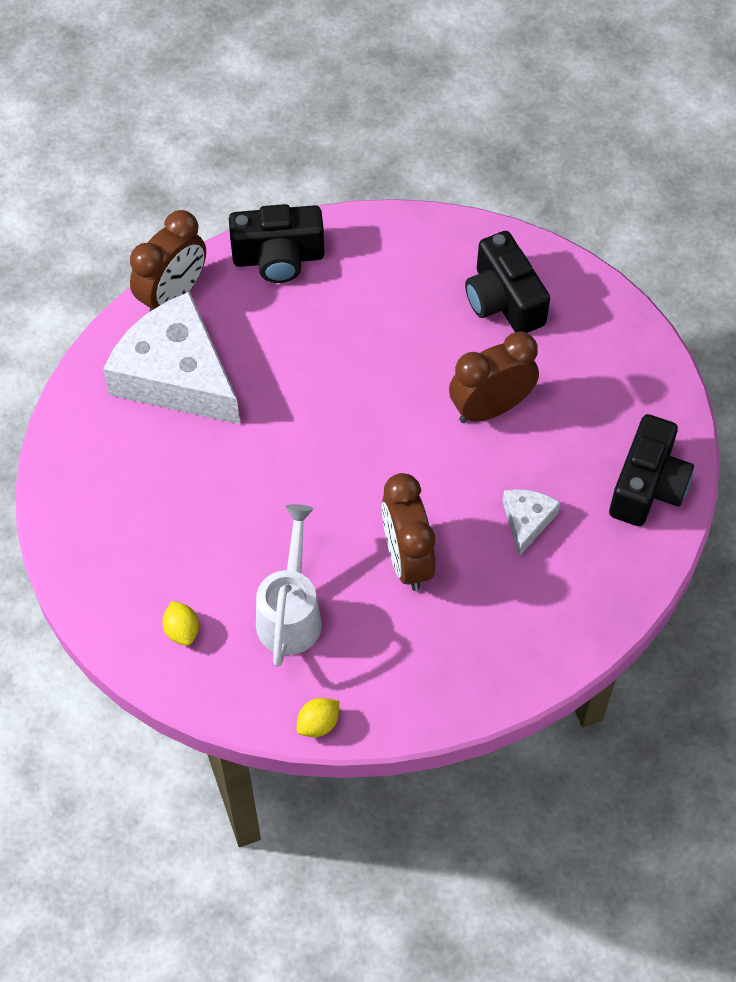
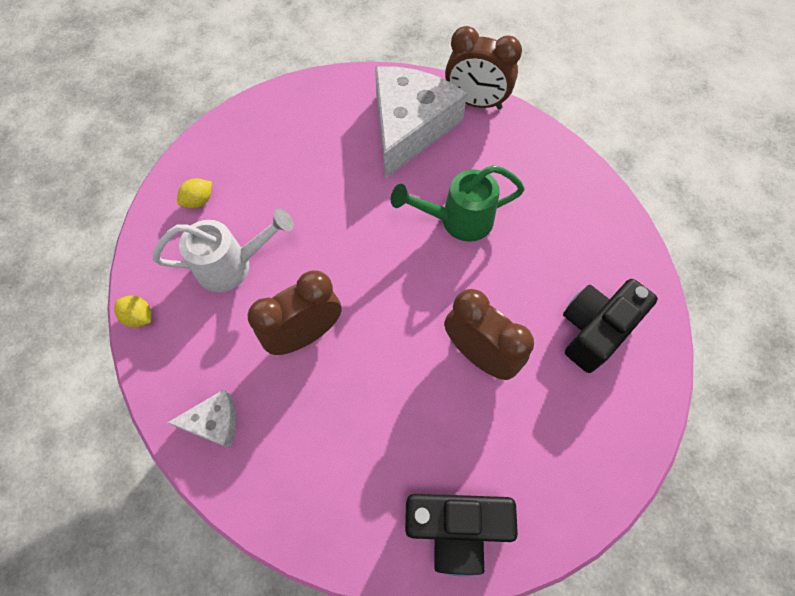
camera: 70 degrees right, 5 degrees up
black camera [229,204,324,283] -> none
white cheese [502,489,560,557] -> white cheese moved to [167,389,236,449]
none -> green watering can [391,165,525,242]

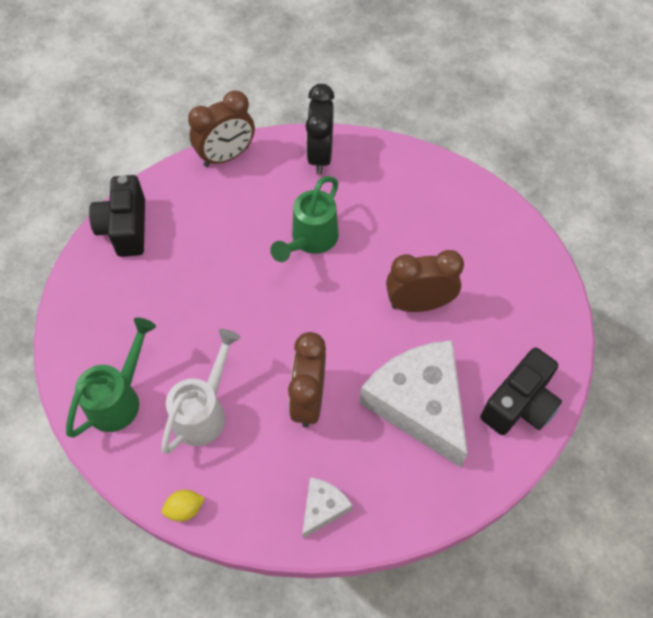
camera: 50 degrees left, 5 degrees down
yellow lemon [177,178,212,208] -> green watering can [66,318,156,438]
white cheese [375,66,467,179] -> white cheese moved to [360,340,468,468]
black camera [563,279,658,373] -> black camera moved to [89,175,145,257]
none -> black clock [306,84,335,174]

